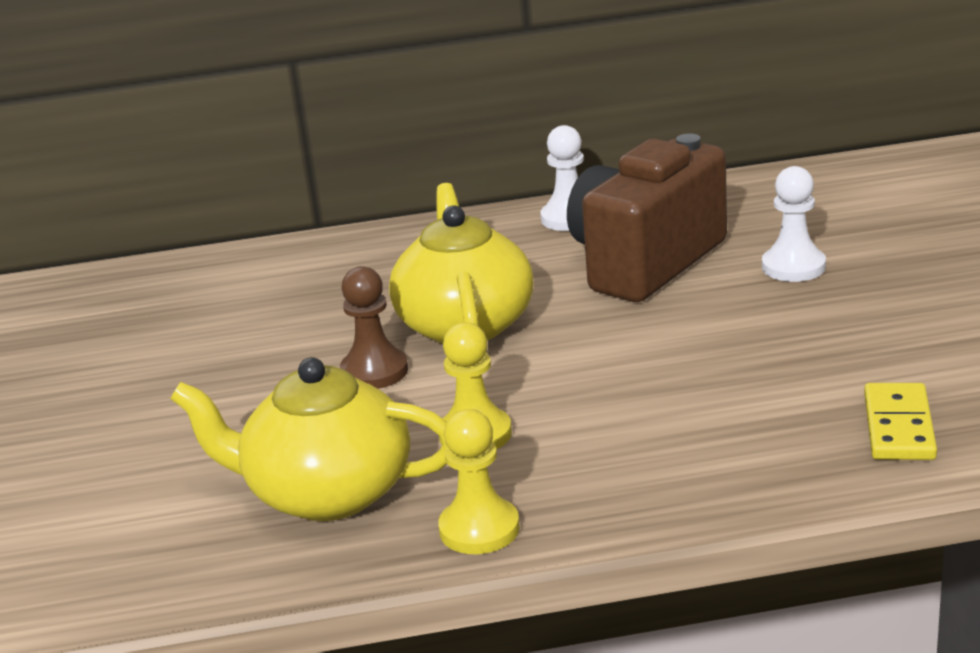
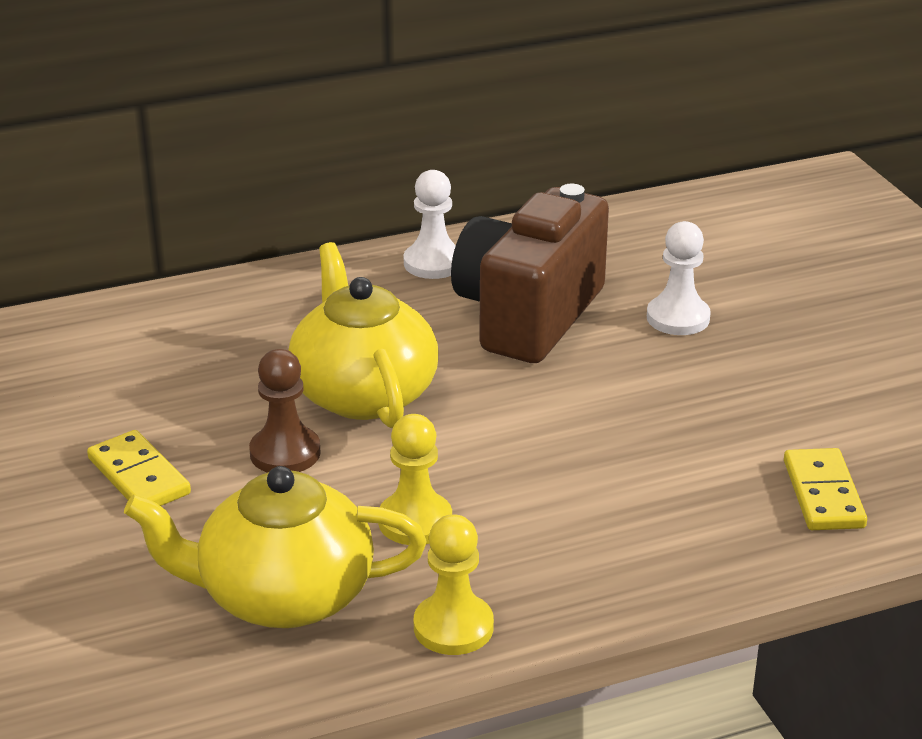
camera: 15 degrees left, 5 degrees up
none -> yellow domino [87,430,191,506]

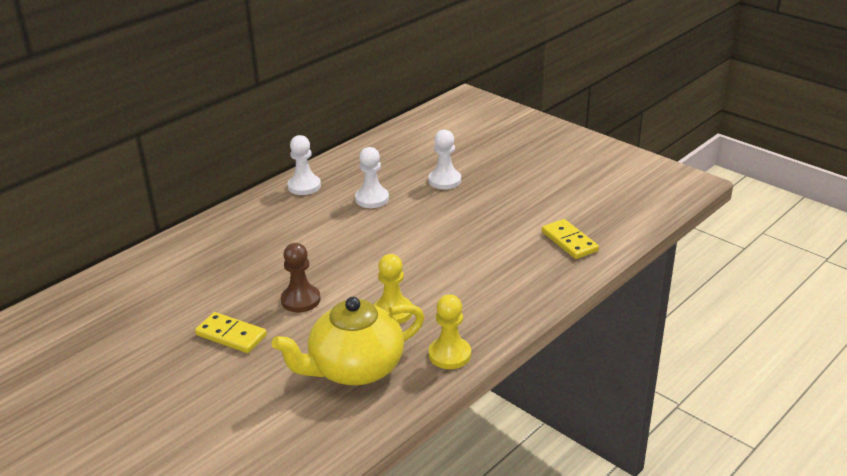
camera: 25 degrees left, 0 degrees up
yellow teapot [288,242,438,428] -> none
brown camera [451,184,609,363] -> white pawn [355,147,389,208]

